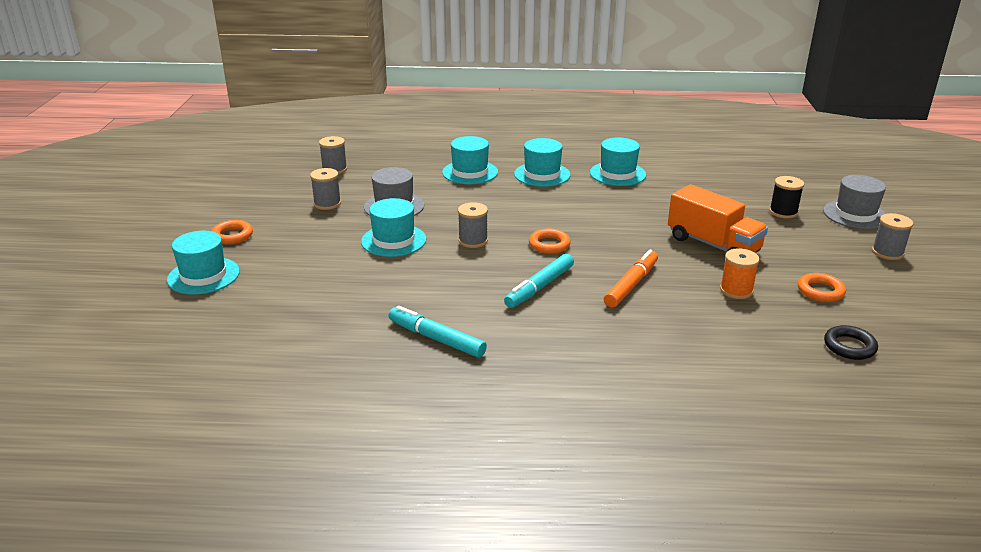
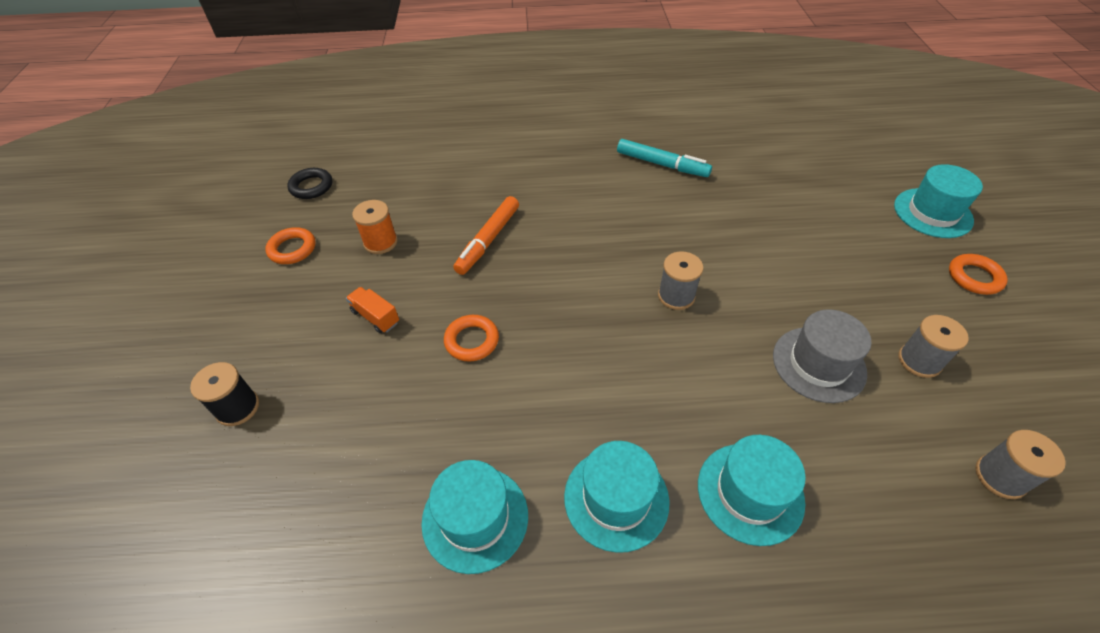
camera: 175 degrees right, 20 degrees up
turquoise hat [361,198,426,257] -> none
turquoise marker [504,254,574,308] -> none
orange ring [529,228,571,254] -> orange ring moved to [444,315,499,361]
orange truck [668,184,768,252] -> orange truck [346,287,399,333], size x0.47
grey hat [823,175,887,229] -> none
grey spool [872,213,913,260] -> none

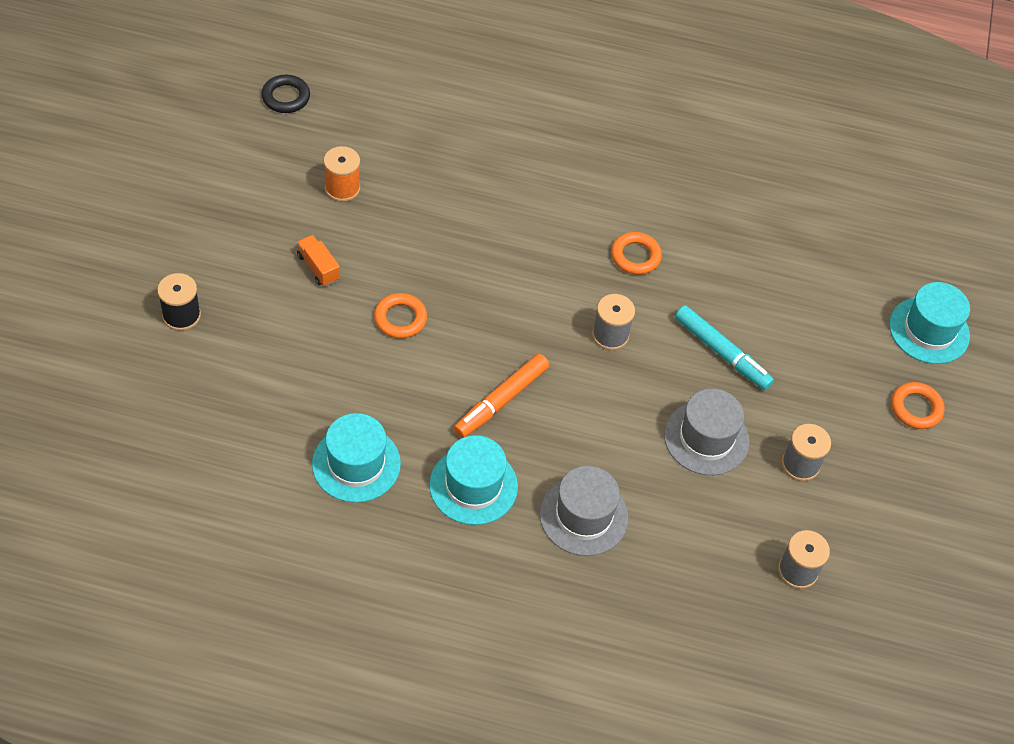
camera: 10 degrees right, 5 degrees up
orange ring [265,227,316,264] -> orange ring moved to [611,232,662,275]
orange marker [453,196,519,275] -> orange marker moved to [454,354,549,438]
turquoise marker [617,139,712,177] -> turquoise marker moved to [675,305,774,390]
turquoise hat [698,435,806,546] -> grey hat [540,466,628,556]

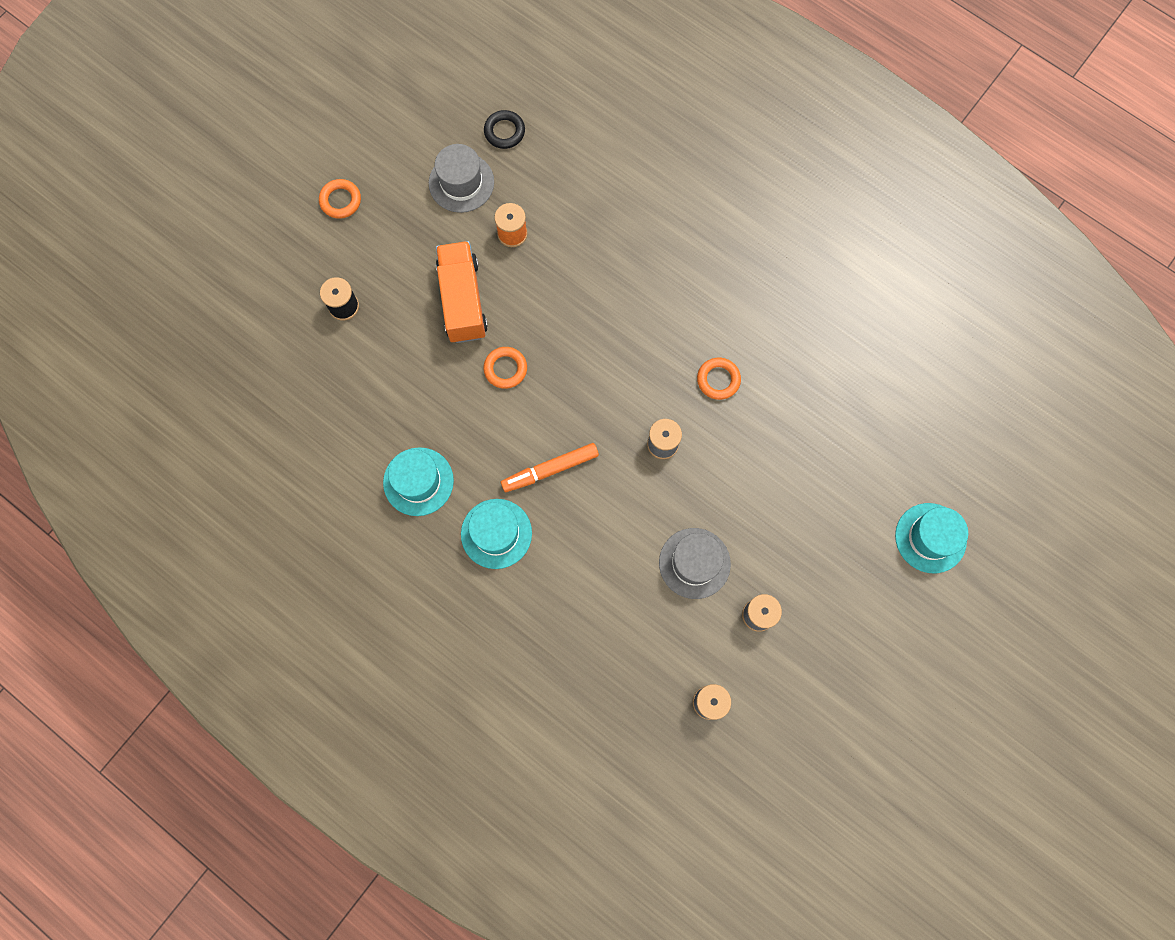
camera: 30 degrees right, 20 degrees up
orange truck [297,235,340,287] -> orange truck [436,241,488,343], size x2.14
grey hat [540,466,628,556] -> grey hat moved to [429,144,494,213]
turquoise marker [675,305,774,390] -> none
orange ring [891,382,945,429] -> orange ring moved to [319,179,361,219]

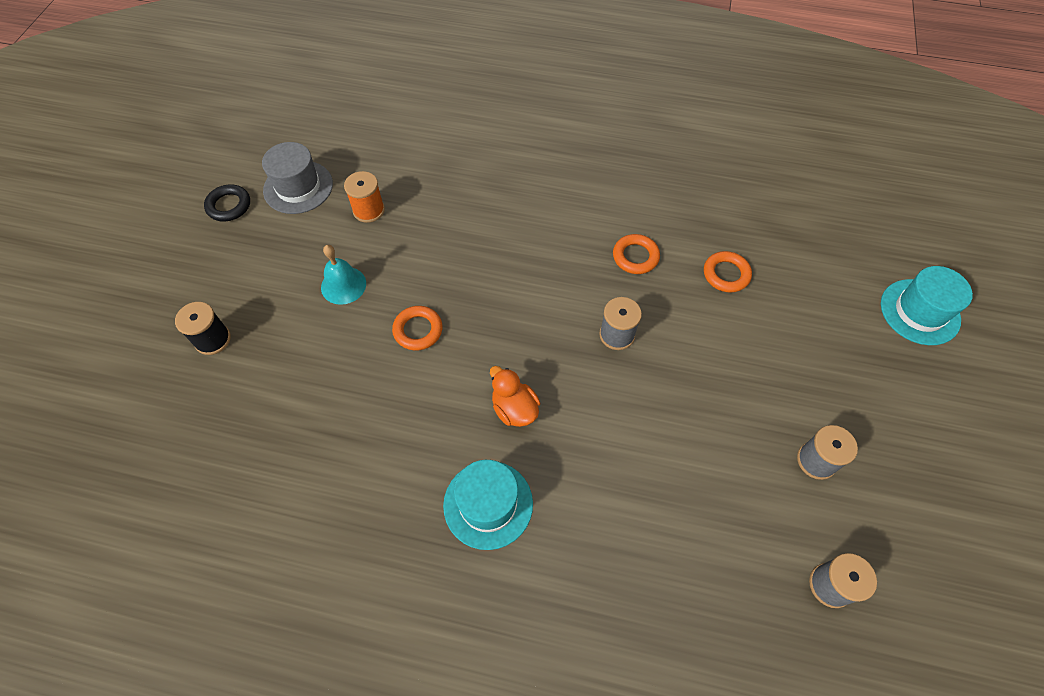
camera: 25 degrees left, 15 degrees down
orange ring [319,179,361,219] -> orange ring moved to [704,251,752,293]
turquoise hat [383,447,454,516] -> none
orange truck [436,241,488,343] -> turquoise bell [321,245,366,305]
black ring [484,110,525,149] -> black ring moved to [204,184,250,222]
orange marker [501,443,599,492] -> orange duck [490,366,540,427]
grey hat [659,528,731,599] -> none

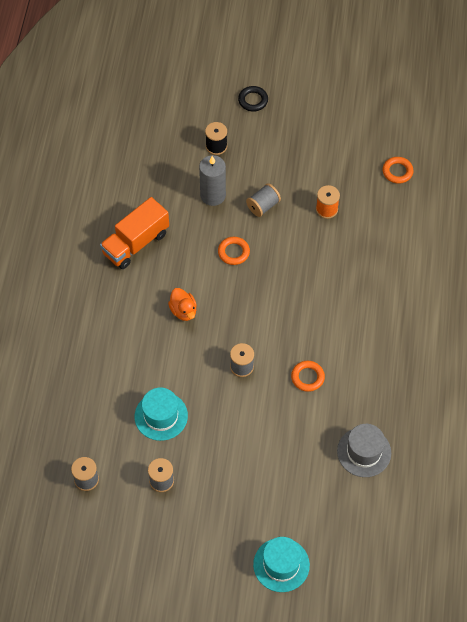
camera: 85 degrees right, 0 degrees up
black ring [204,184,250,222] -> black ring moved to [238,86,268,112]
grey hat [262,142,333,214] -> grey hat moved to [337,424,391,477]
turquoise bell [321,245,366,305] -> grey spool [246,183,281,217]
turquoise hat [443,460,533,550] -> turquoise hat moved to [135,388,188,441]
orange duck [490,366,540,427] -> orange duck turned 105 degrees clockwise [168,288,197,321]
orange ring [704,251,752,293] -> orange ring moved to [382,157,413,184]
none -> orange truck [100,197,169,269]
none -> grey candle [199,155,226,206]

